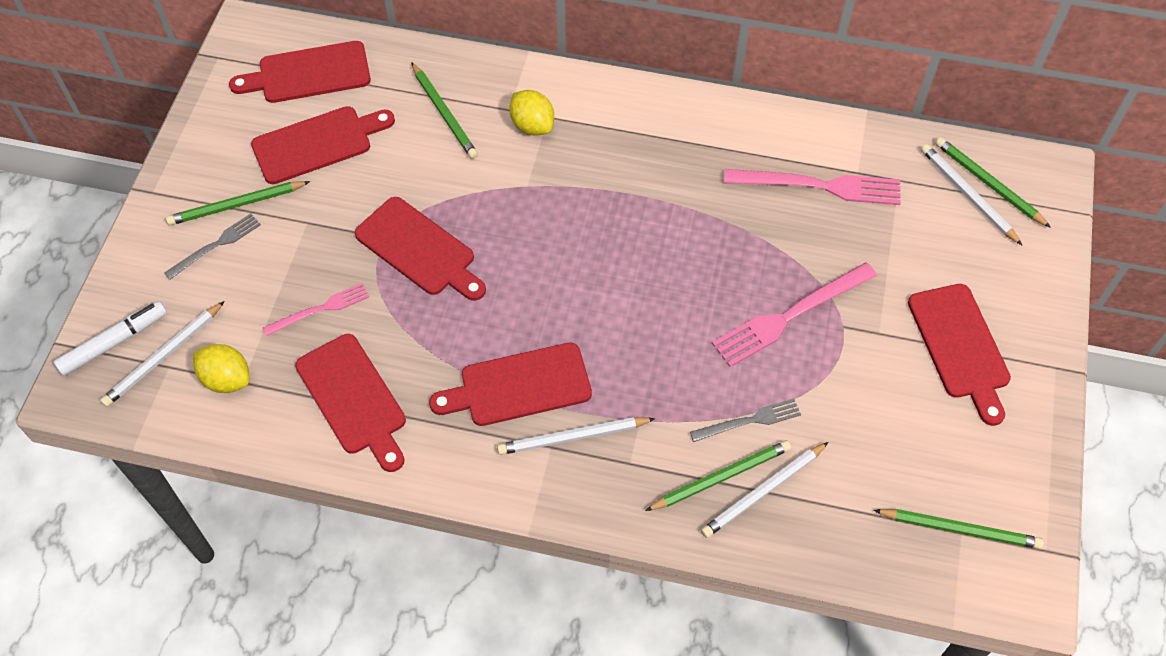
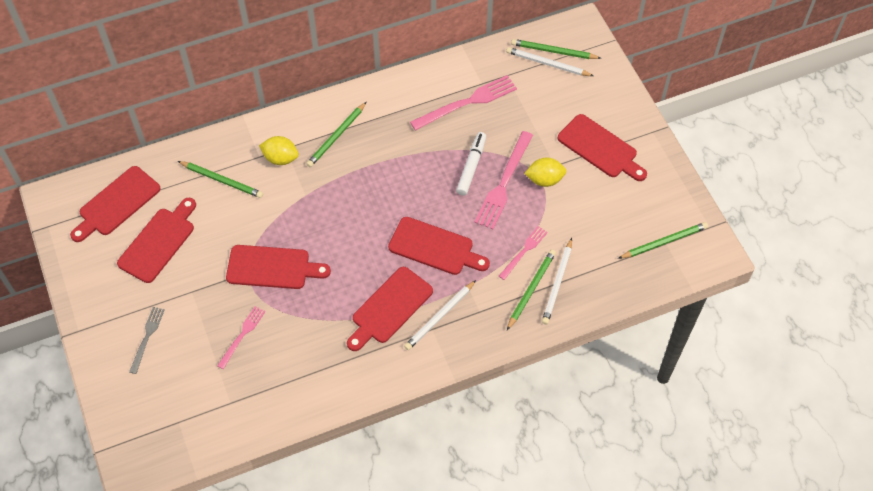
camera: 35 degrees left, 0 degrees up
white marker [54,301,167,376] -> white marker moved to [456,132,486,196]
white pencil [100,301,225,407] -> none
green pencil [166,181,310,225] -> green pencil moved to [306,102,366,167]
yellow lemon [193,344,249,393] -> yellow lemon moved to [524,158,566,187]
red cutting board [295,334,406,472] -> red cutting board moved to [388,217,490,275]
grey fork [690,399,801,442] -> pink fork [499,226,548,280]

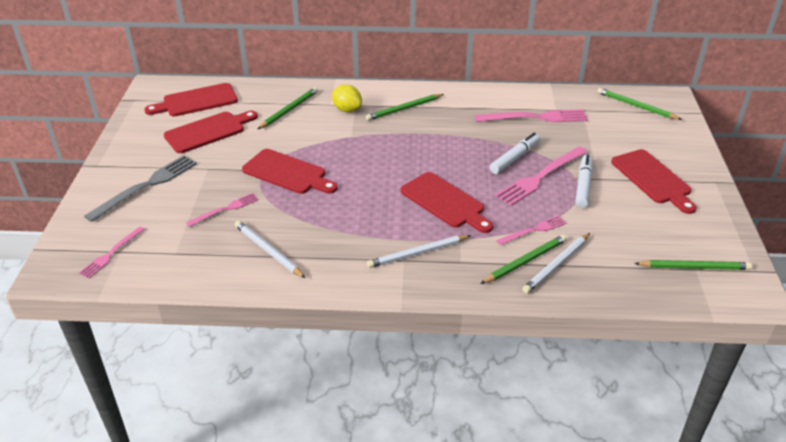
camera: 25 degrees right, 20 degrees down
grey fork [129,307,165,374] -> grey fork [84,155,197,222], size x1.72
green pencil [178,161,263,198] -> green pencil turned 105 degrees counterclockwise [258,87,318,129]
red cutting board [347,267,433,351] -> none
white pencil [506,47,593,76] -> white pencil moved to [235,221,305,278]
yellow lemon [524,158,566,187] -> white marker [575,154,593,208]
none -> pink fork [79,226,145,278]

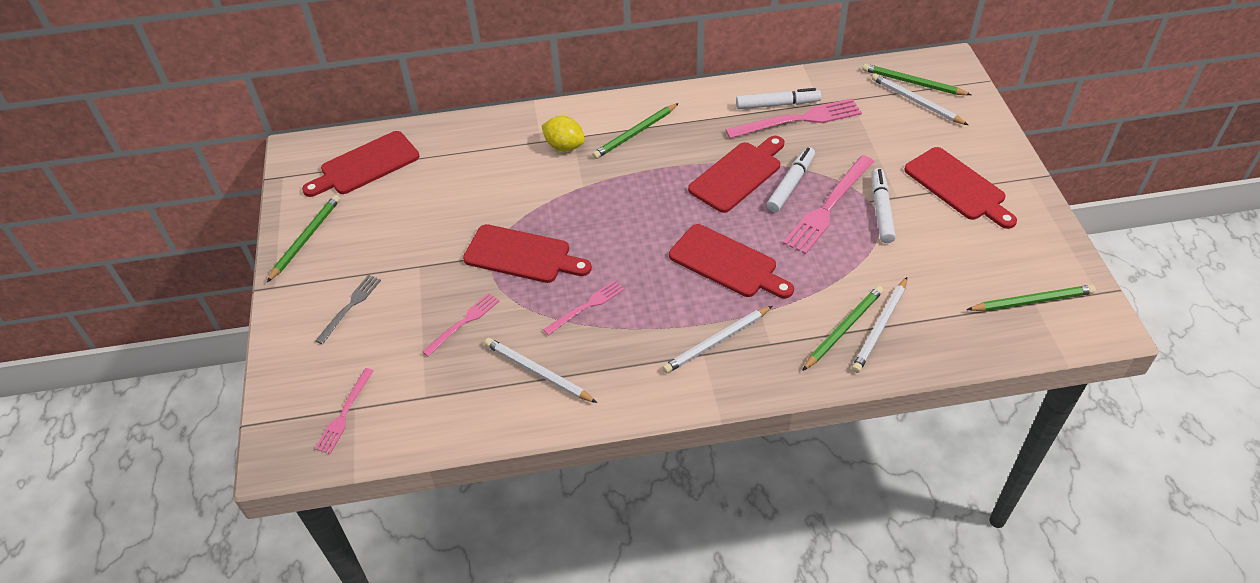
camera: 10 degrees left, 10 degrees up
grey fork [84,155,197,222] -> grey fork [315,275,381,344], size x0.58
red cutting board [164,111,258,153] -> red cutting board moved to [688,136,784,213]
green pencil [258,87,318,129] -> green pencil moved to [267,195,340,282]
pink fork [496,216,566,245] -> pink fork moved to [543,280,624,335]
none -> white marker [736,88,821,109]
none -> white pencil [872,73,968,125]

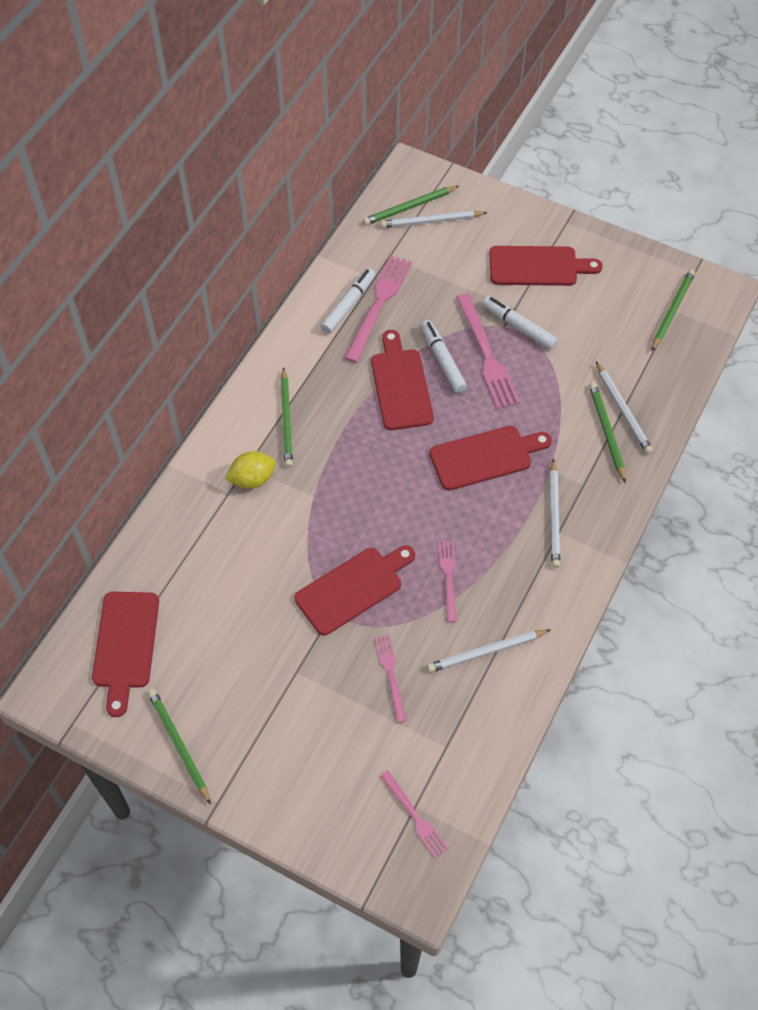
camera: 55 degrees left, 10 degrees up
grey fork [315,275,381,344] -> none

